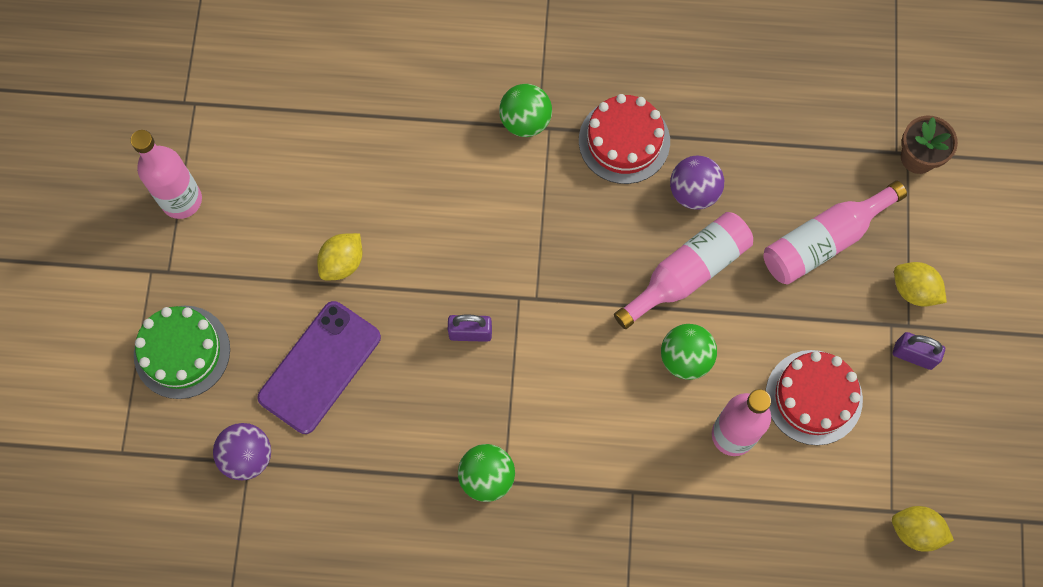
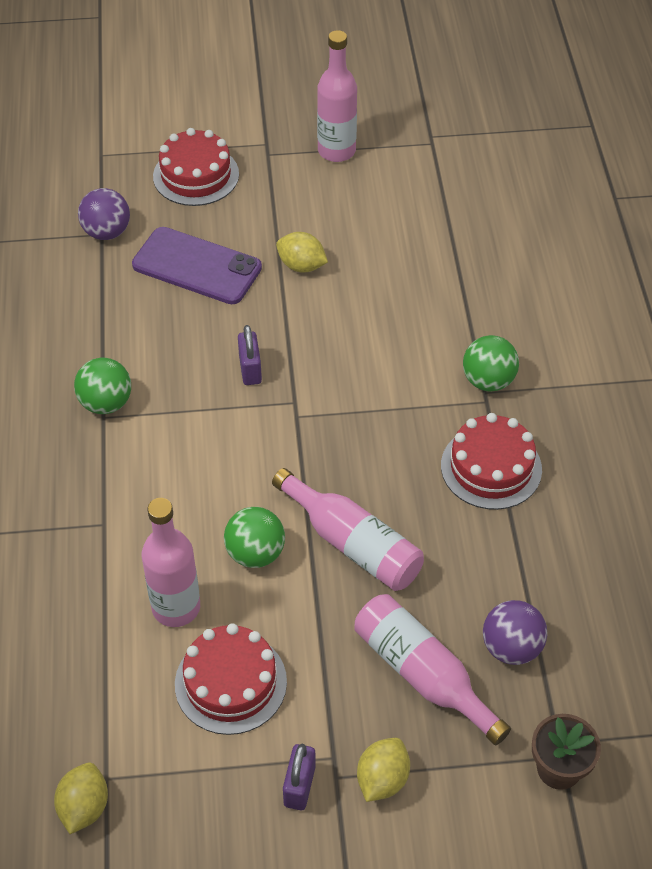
camera: 80 degrees right, 20 degrees down
green cake [134,306,230,399] -> red cake [153,128,239,206]
purple ball [670,156,724,210] -> purple ball moved to [483,600,547,665]

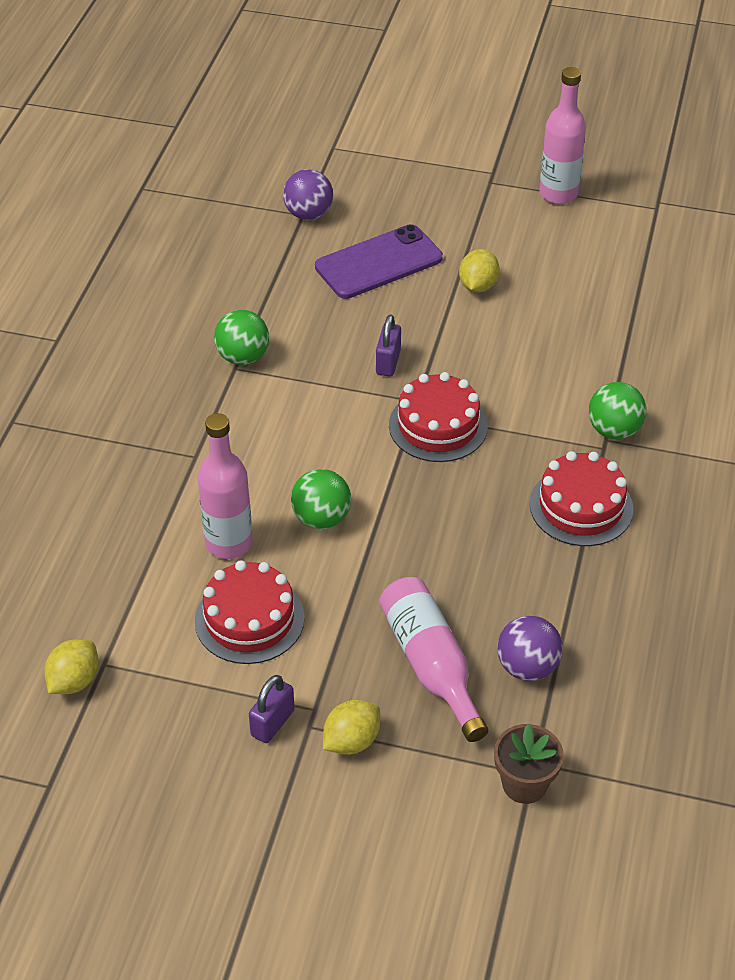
camera: 20 degrees right, 5 degrees down
purple phone [132,227,262,304] -> purple phone turned 75 degrees counterclockwise [315,224,443,299]
red cake [153,128,239,206] -> red cake moved to [389,372,488,462]
pink bottle [272,468,424,591] -> none
yellow lemon [276,232,328,272] -> yellow lemon turned 60 degrees clockwise [459,249,500,292]

